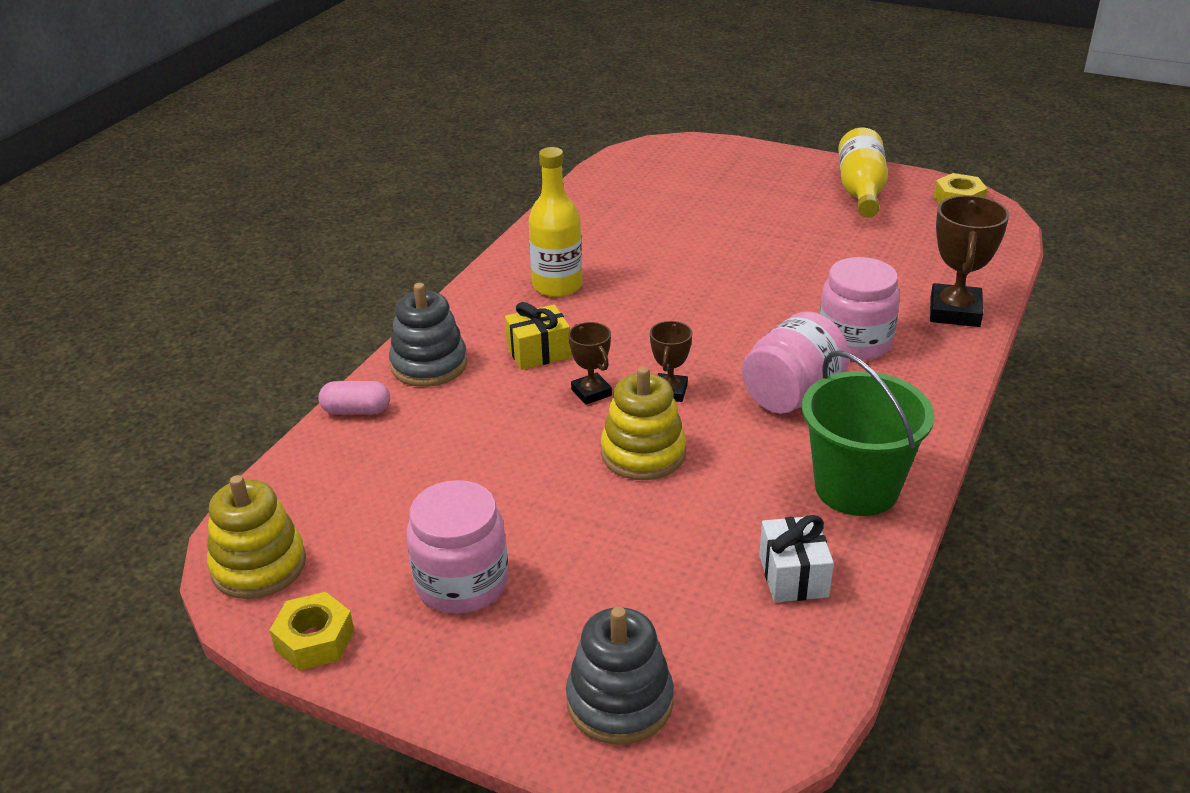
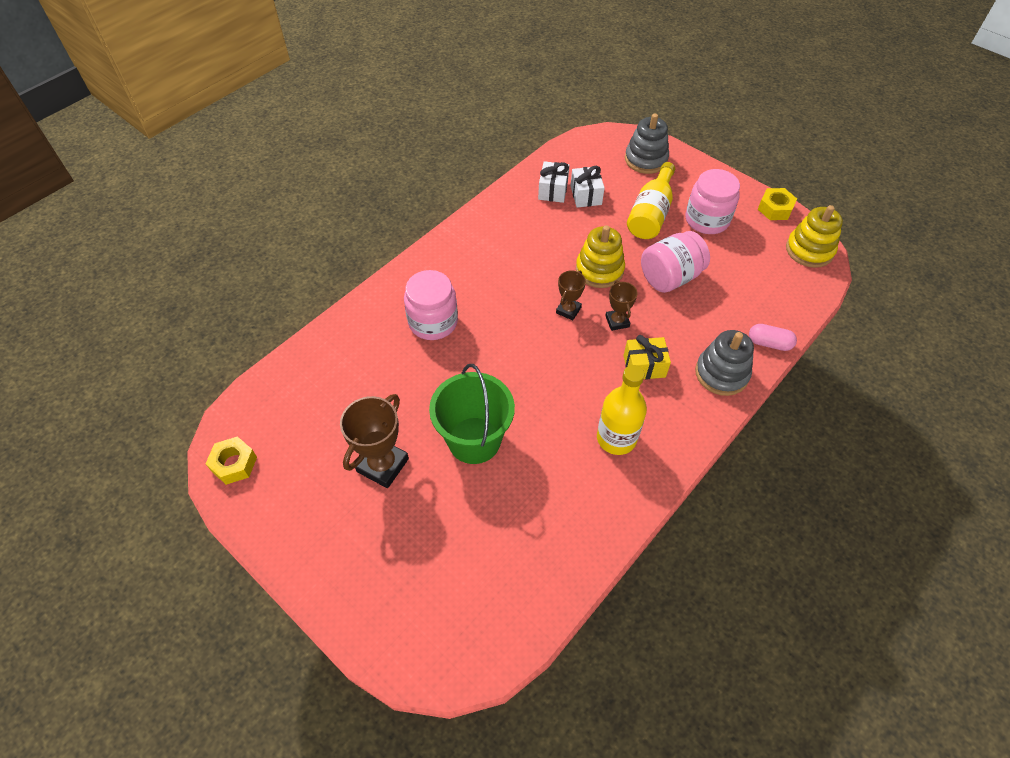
camera: 165 degrees left, 20 degrees up
pink jar [742,311,850,414] -> pink jar moved to [641,231,710,293]
green bucket [802,350,935,516] -> green bucket moved to [429,364,515,464]
yellow bottle [838,128,888,218] -> yellow bottle moved to [627,162,675,239]
brown trophy [930,195,1009,327] -> brown trophy moved to [340,394,409,488]
none -> white gift [571,166,605,208]

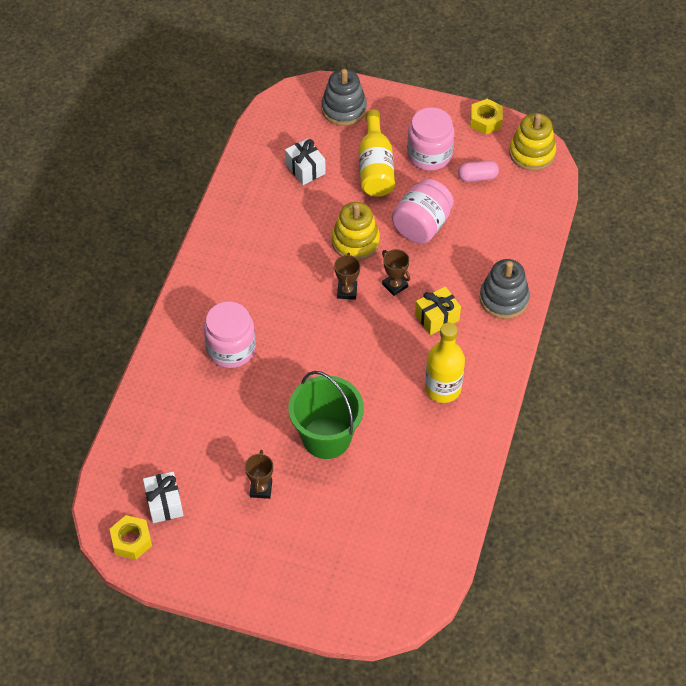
camera: 25 degrees left, 0 degrees up
brown trophy [340,394,409,488] -> brown trophy [245,450,273,499], size x0.58
white gift [538,161,569,203] -> white gift moved to [143,472,183,523]
pink capsule [749,324,797,351] -> pink capsule moved to [458,160,499,182]

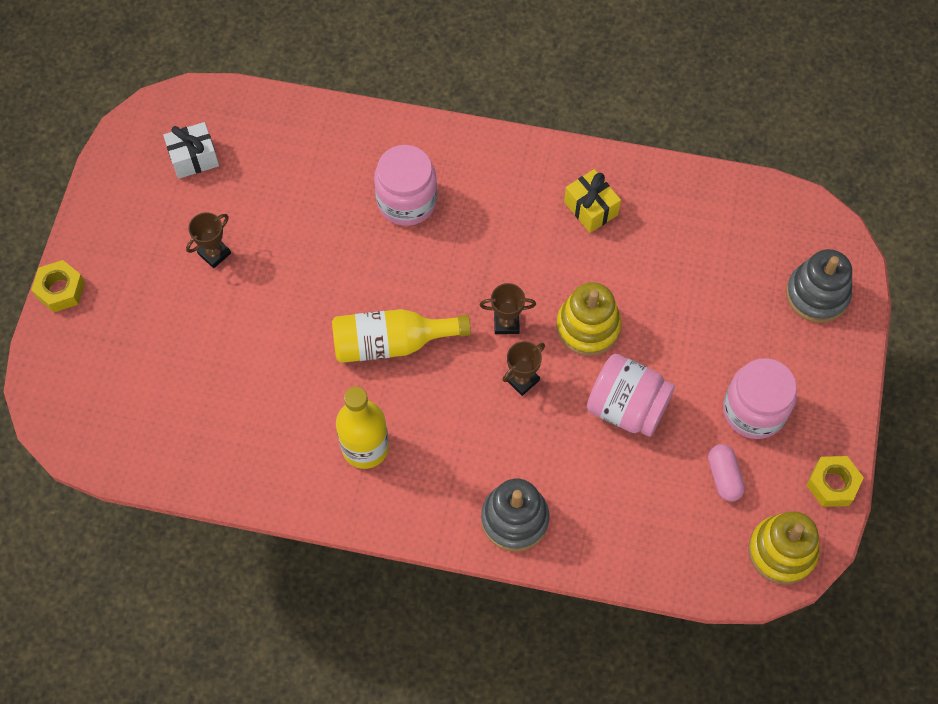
camera: 85 degrees right, 10 degrees up
yellow nut [110,515,152,560] -> yellow nut moved to [31,260,85,312]
brown trophy [245,450,273,499] -> brown trophy turned 45 degrees counterclockwise [186,212,231,268]
white gift [285,138,326,185] -> none
green bucket [288,371,364,459] -> none
yellow bottle [359,109,395,197] -> yellow bottle moved to [332,309,471,363]
yellow gift [415,286,461,335] -> yellow gift moved to [564,169,621,233]

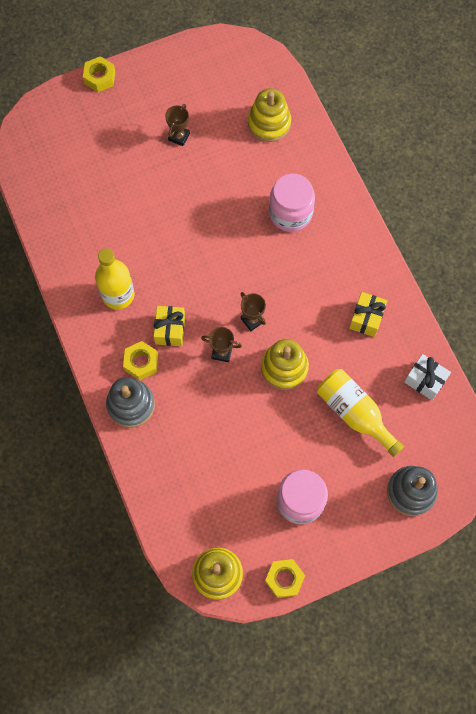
camera: 55 degrees right, 5 degrees up
white gift [163,122,219,179] -> white gift moved to [404,354,451,400]
brown trophy [186,212,231,268] -> brown trophy turned 75 degrees counterclockwise [165,104,190,146]
yellow bottle [332,309,471,363] -> yellow bottle moved to [317,369,404,457]
pink jar [587,354,675,437] -> none
pink capsule [708,444,745,501] -> none
none -> yellow nut [123,341,158,380]
none -> yellow gift [153,306,185,346]
none -> yellow stacking toy [248,88,291,142]

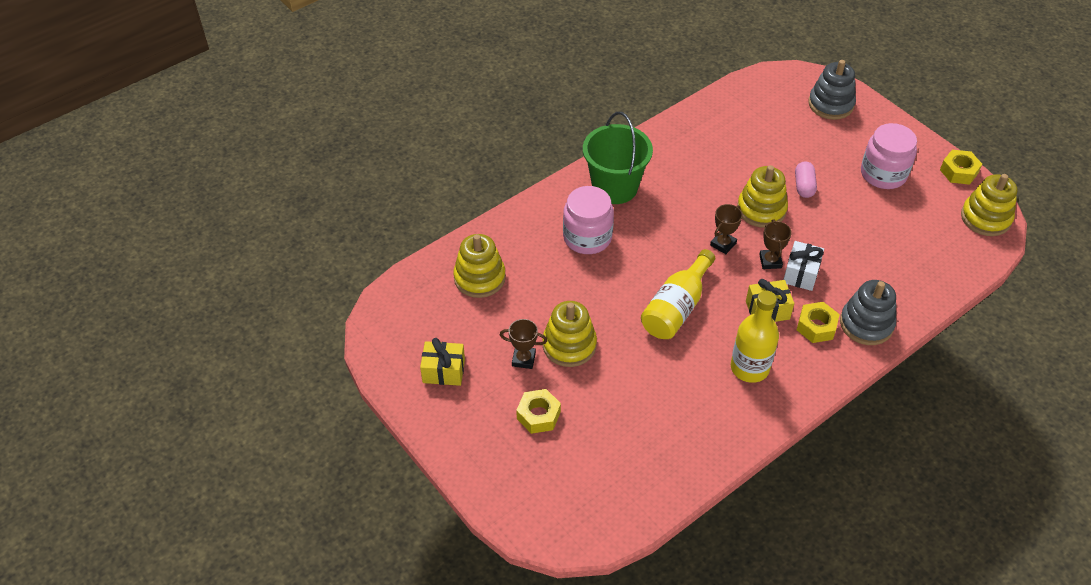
camera: 105 degrees left, 20 degrees down
yellow nut [83,56,115,92] -> yellow nut moved to [516,389,561,434]
yellow bottle [317,369,404,457] -> yellow bottle moved to [641,249,715,339]
yellow gift [349,292,387,337] -> yellow gift moved to [420,338,465,386]
white gift [404,354,451,400] -> white gift moved to [783,241,824,291]
none -> yellow stacking toy [542,301,597,367]
none -> green bucket [583,112,653,204]
none -> pink capsule [795,161,817,198]

